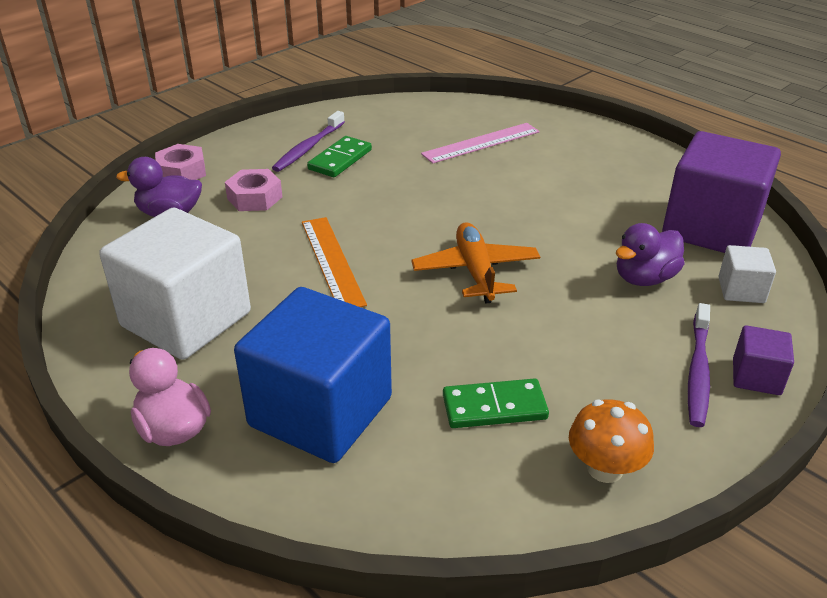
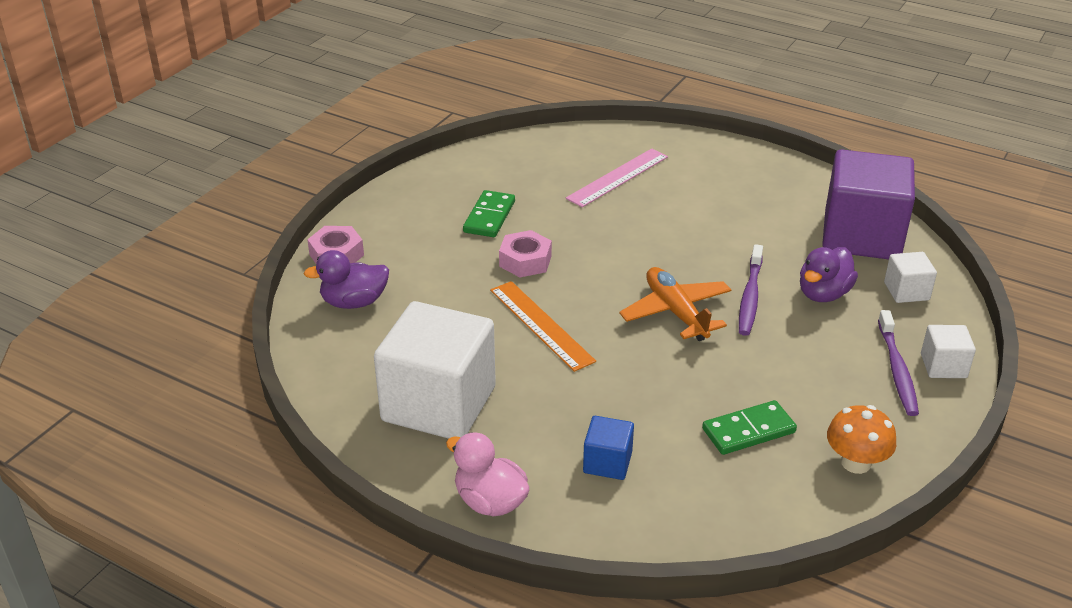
camera: 15 degrees left, 0 degrees up
pink nut [225,169,282,211] -> pink nut moved to [499,230,552,277]
blue cube [234,287,392,463] -> blue cube [583,416,634,480], size x0.45
purple toothbrush [272,111,345,172] -> purple toothbrush moved to [739,244,763,336]
purple cube [733,325,794,395] -> white cube [921,325,976,378]

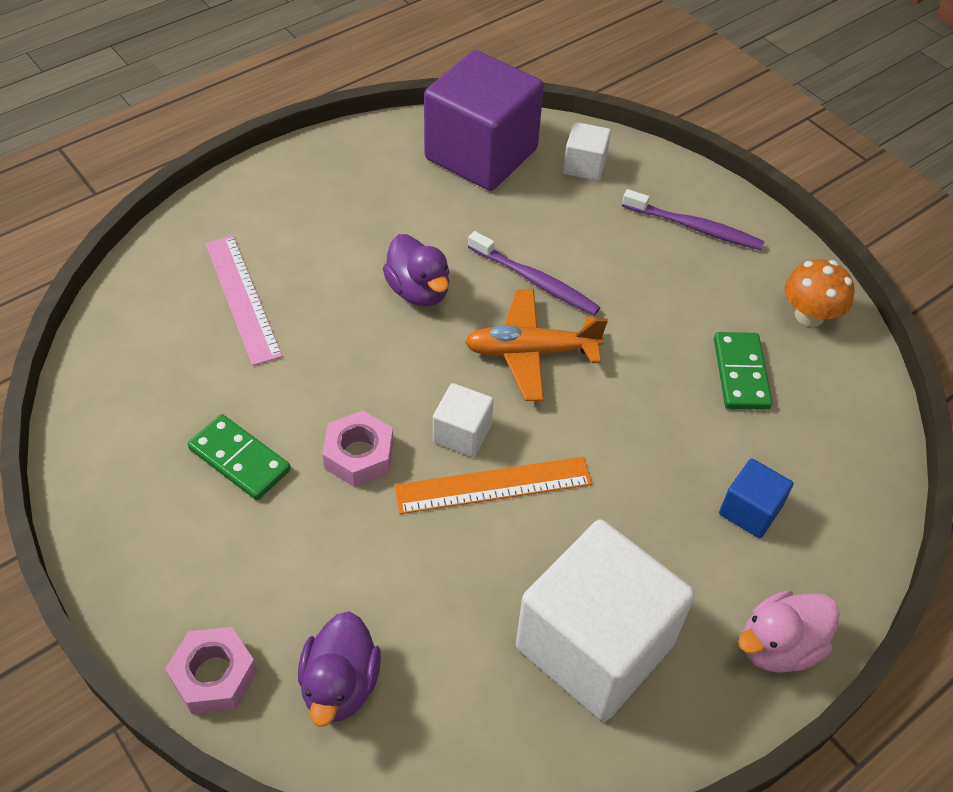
camera: 70 degrees left, 15 degrees up
purple duck [800,247,858,302] -> purple duck moved to [383,234,449,306]
white cube [921,325,976,378] -> white cube moved to [433,383,494,457]

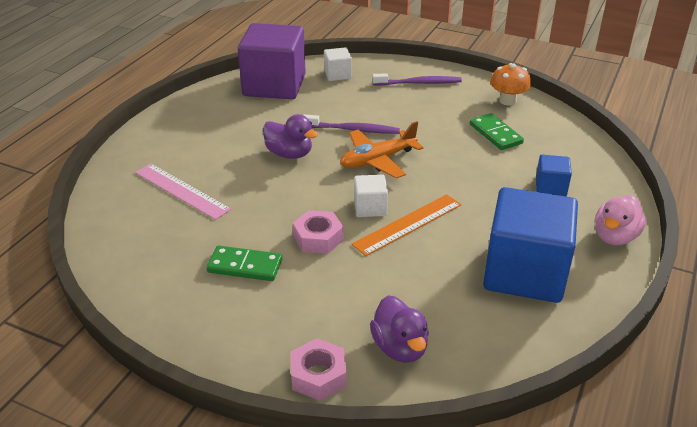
camera: 25 degrees left, 15 degrees down
white cube [516,520,695,721] -> blue cube [483,187,578,303]

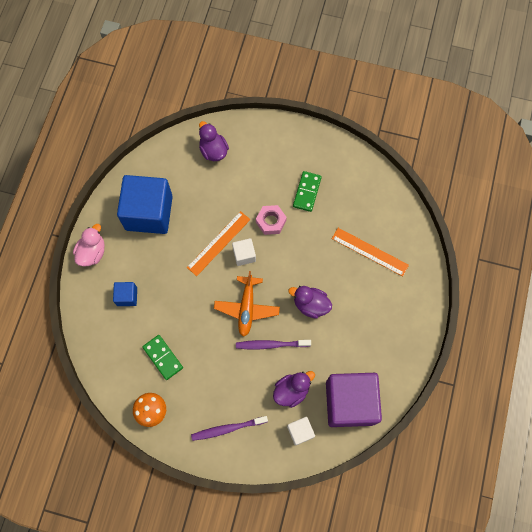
camera: 170 degrees right, 35 degrees up
pink ruler [135,164,231,220] -> orange ruler [332,228,409,276]
green domino [207,246,282,281] -> green domino turned 75 degrees counterclockwise [293,171,322,212]
pink nut [291,338,347,401] -> none
orange plane [340,121,424,178] -> orange plane turned 135 degrees clockwise [214,271,280,337]
none -> purple duck [273,371,315,408]

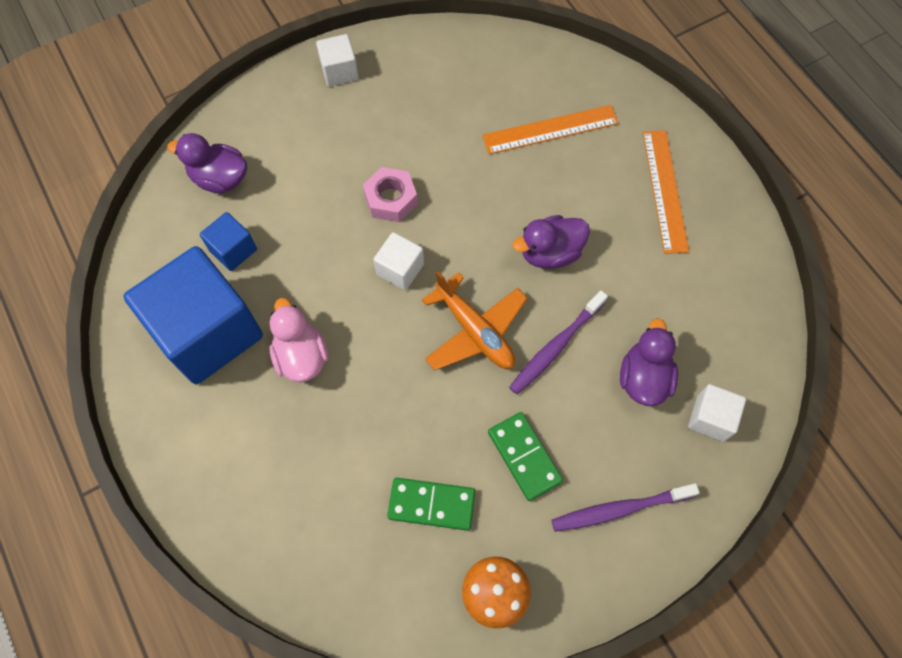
camera: 45 degrees left, 5 degrees down
pink duck [73,224,105,267] -> pink duck moved to [270,298,328,382]
blue cube [113,282,137,306] -> blue cube moved to [200,212,257,271]
orange ruler [187,211,251,276] -> orange ruler moved to [643,130,689,254]
purple toothbrush [191,416,268,441] -> purple toothbrush turned 45 degrees clockwise [551,483,700,532]
green domino [293,171,322,212] -> green domino moved to [488,412,563,501]
purple cube [326,373,382,427] -> none
none -> white cube [316,34,359,86]

